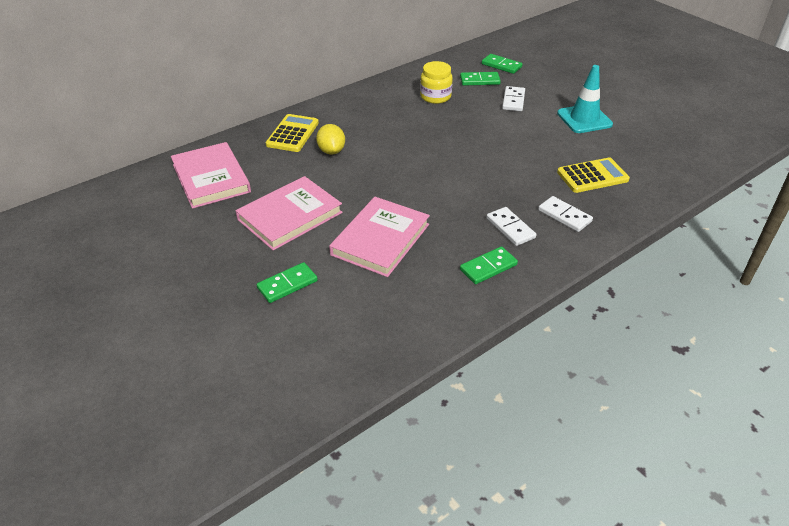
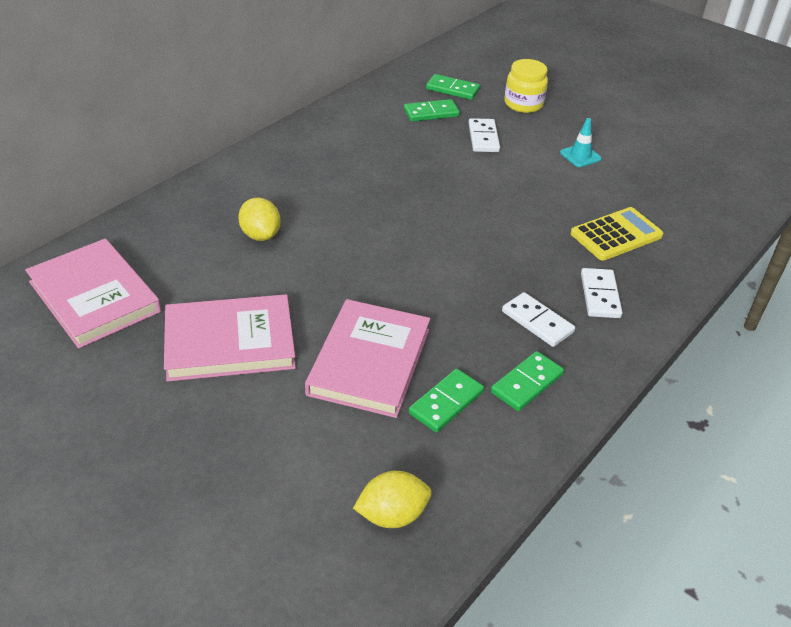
camera: 15 degrees left, 0 degrees up
pink book [235,176,343,251] -> pink book turned 45 degrees clockwise [164,294,296,382]
green domino [257,262,318,303] -> green domino moved to [409,369,484,433]
yellow calculator [265,114,319,152] -> none
yellow jar [420,61,453,104] -> yellow jar moved to [504,59,548,113]
white domino [538,196,593,232] -> white domino turned 60 degrees clockwise [581,268,623,318]
turquoise traffic cone [557,65,613,133] -> turquoise traffic cone [560,118,602,167], size x0.56
none -> yellow lemon [353,471,432,528]

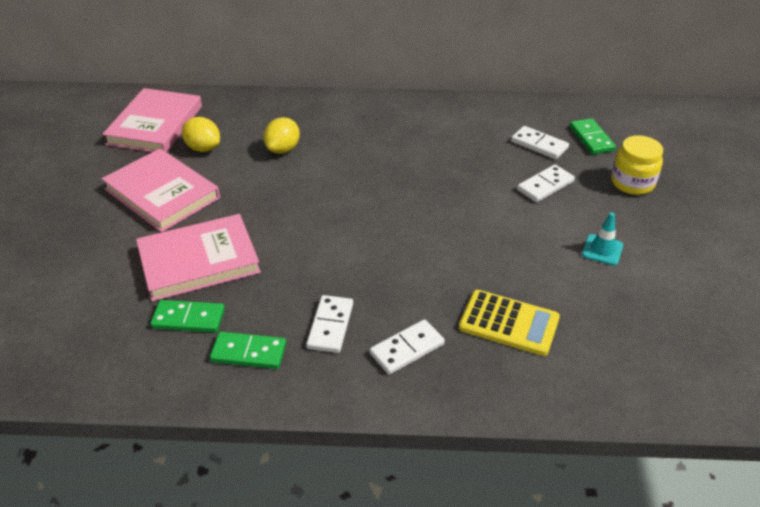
camera: 55 degrees right, 0 degrees up
yellow lemon [353,471,432,528] -> yellow lemon moved to [182,117,220,152]
green domino [404,99,460,122] -> white domino [511,126,569,159]

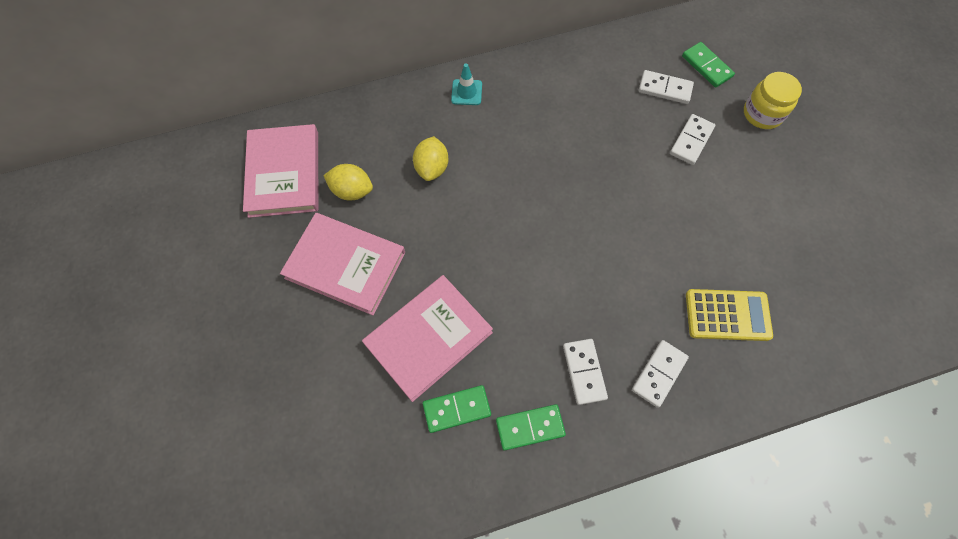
camera: 20 degrees left, 25 degrees up
turquoise traffic cone [582,212,623,265] -> turquoise traffic cone moved to [451,63,482,105]

